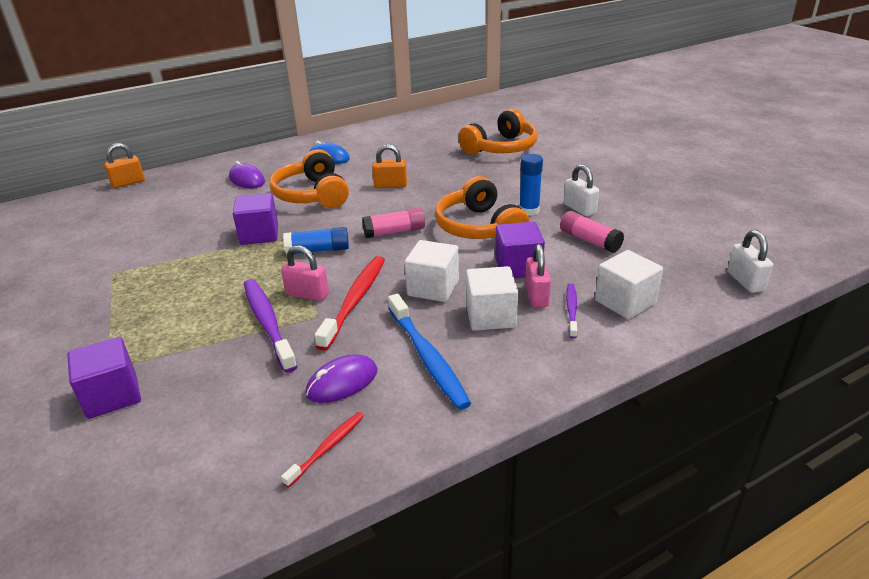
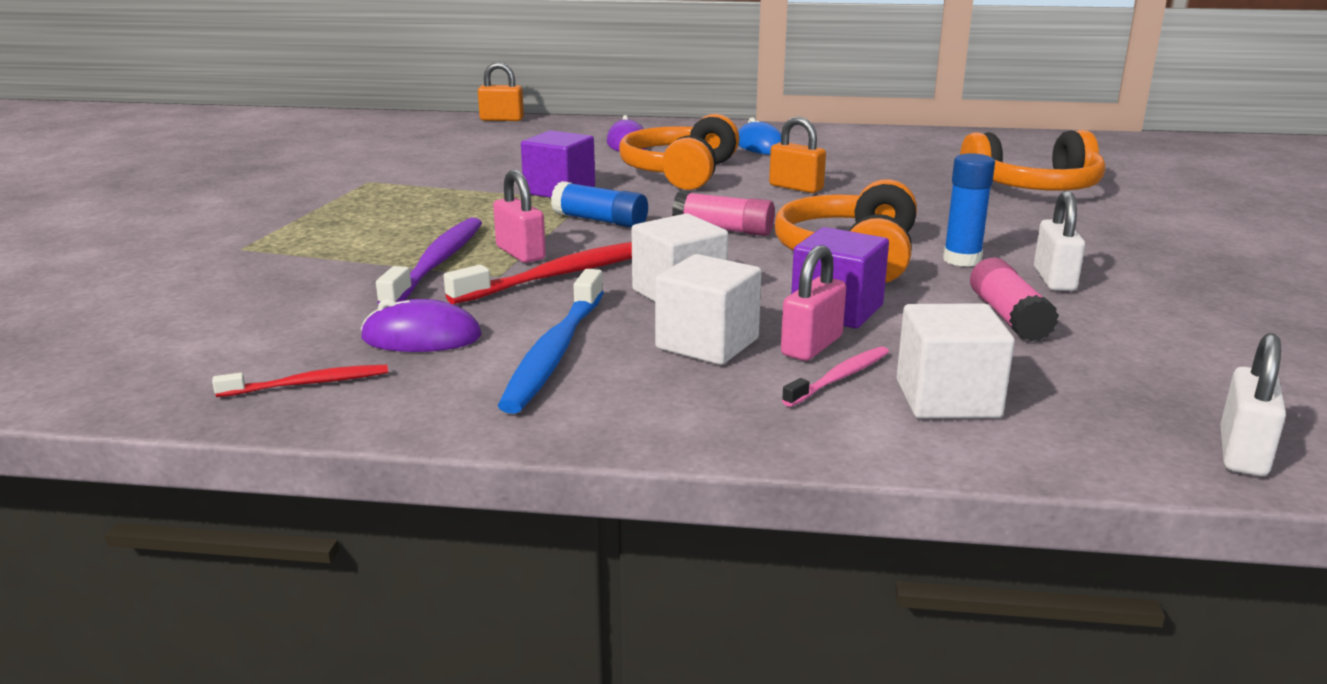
camera: 35 degrees right, 10 degrees down
purple cube [67,337,141,419] -> none
purple toothbrush [566,283,577,339] -> pink toothbrush [782,346,889,407]

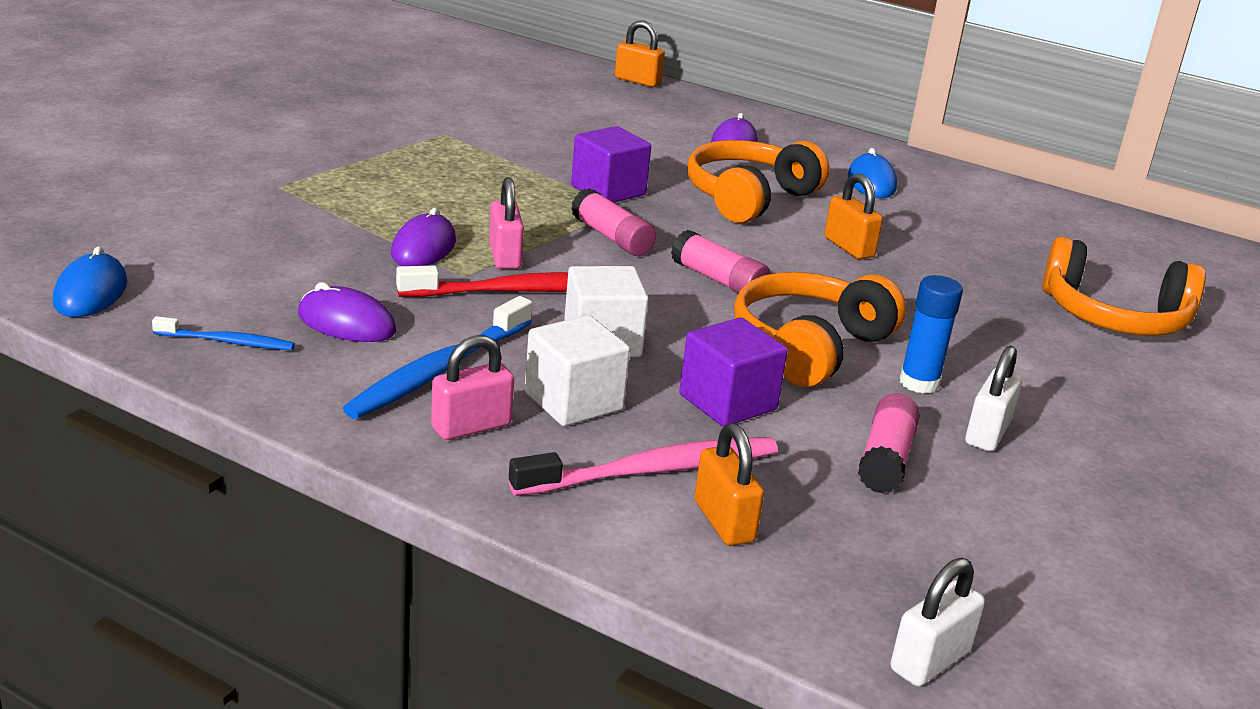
camera: 20 degrees right, 5 degrees up
red toothbrush [212,365,388,397] -> blue toothbrush [152,316,295,350]
purple toothbrush [376,218,482,304] -> purple mouse [391,208,456,266]
blue glue stick [551,181,648,228] -> pink glue stick [571,188,656,256]
pink padlock [781,245,846,361] -> pink padlock moved to [431,335,514,440]
pink toothbrush [782,346,889,407] -> pink toothbrush [509,437,778,496], size x1.84
white cube [896,303,1015,419] -> orange padlock [694,423,764,546]
none -> blue mouse [53,246,127,317]

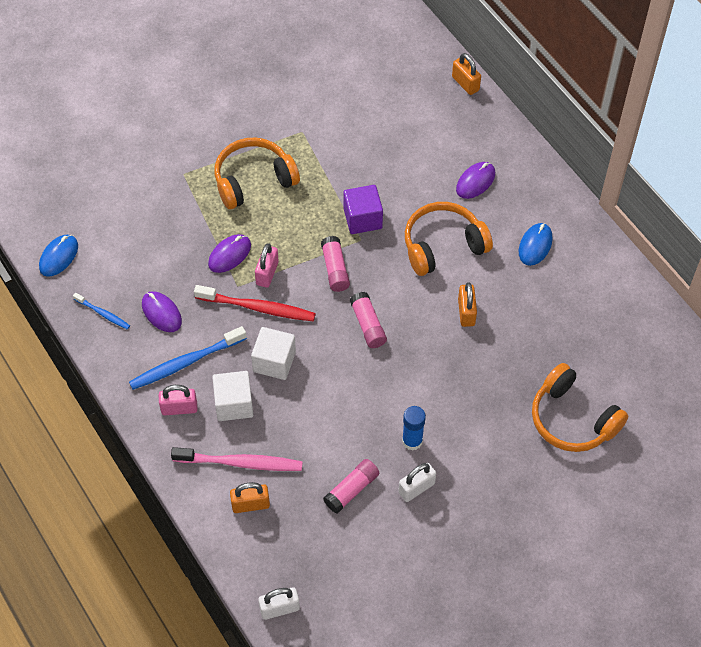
camera: 30 degrees right, 30 degrees up
purple cube [679,317,788,427] -> none
orange padlock [694,423,764,546] -> orange padlock turned 75 degrees clockwise [230,482,270,513]
orange headphones [734,272,906,387] -> orange headphones moved to [215,138,300,209]

